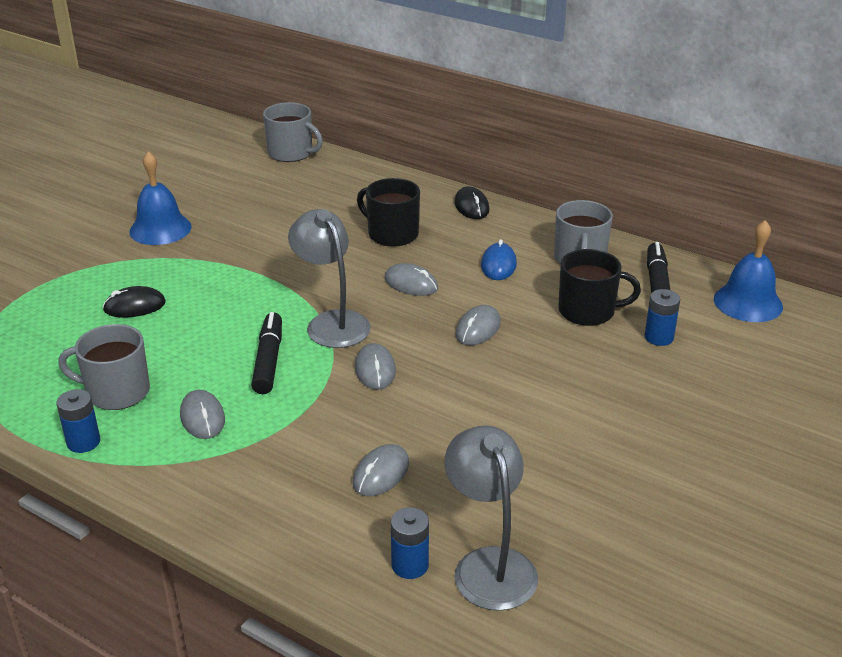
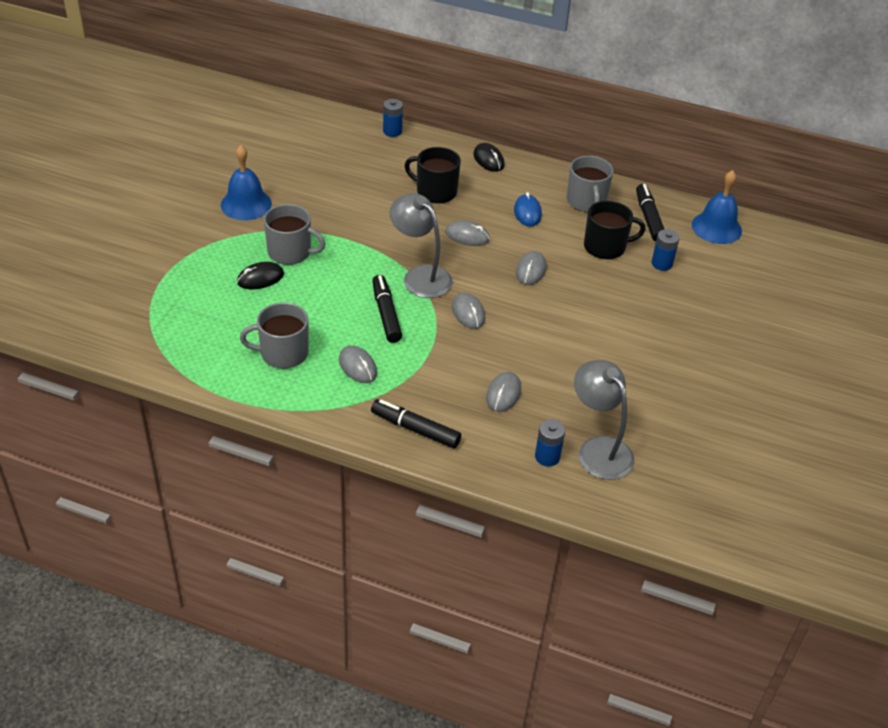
camera: 15 degrees left, 10 degrees up
blue battery [56,389,100,453] -> blue battery moved to [383,99,403,137]
grey mug [263,102,323,162] -> grey mug moved to [264,204,325,265]
none -> black marker [371,399,461,448]

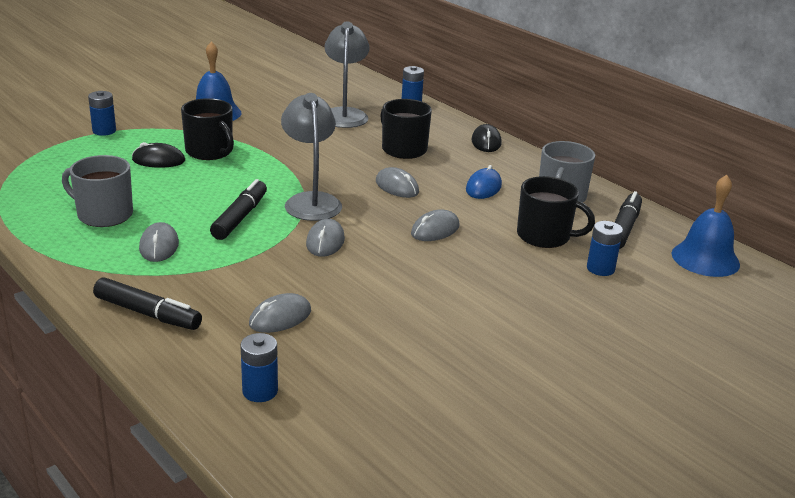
camera: 30 degrees right, 15 degrees down
grey mug [264,204,325,265] -> black mug [181,98,234,160]
black marker [371,399,461,448] -> black marker turned 150 degrees clockwise [93,277,202,330]
grey lamp [574,360,635,480] -> grey lamp moved to [325,21,370,128]
none -> blue battery [88,91,116,136]

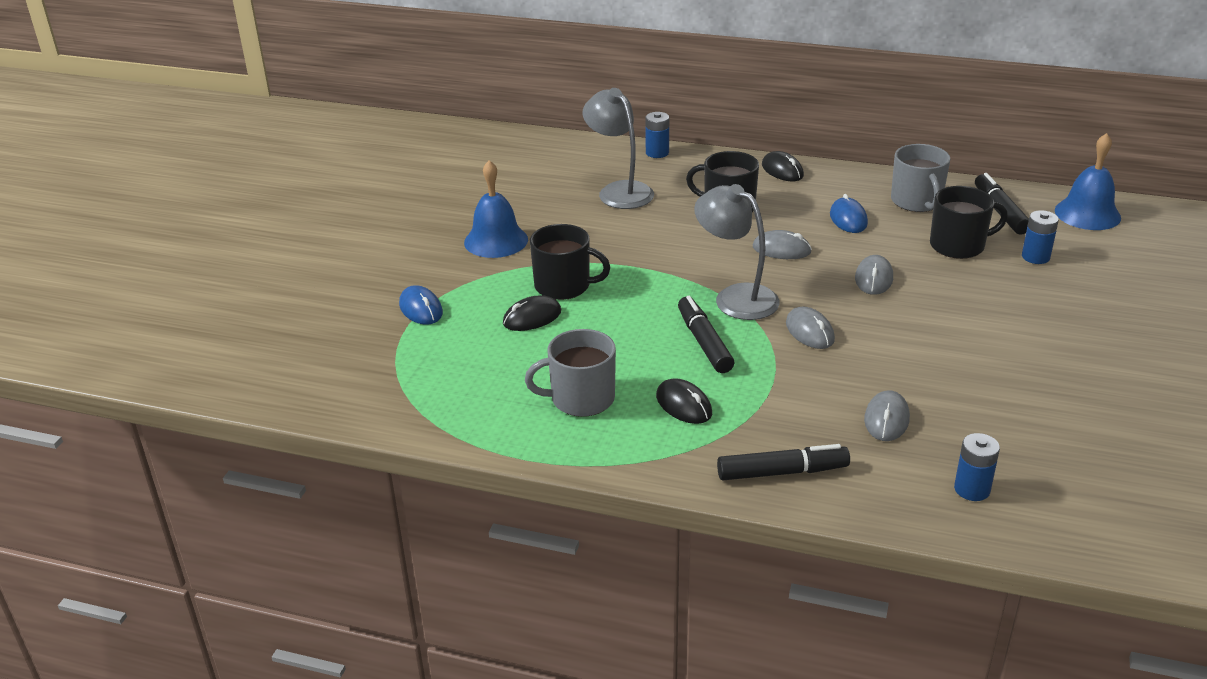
camera: 30 degrees left, 5 degrees up
blue battery [88,91,116,136] -> blue mouse [399,285,443,324]
grey mouse [139,222,179,262] -> black mouse [656,378,712,424]

